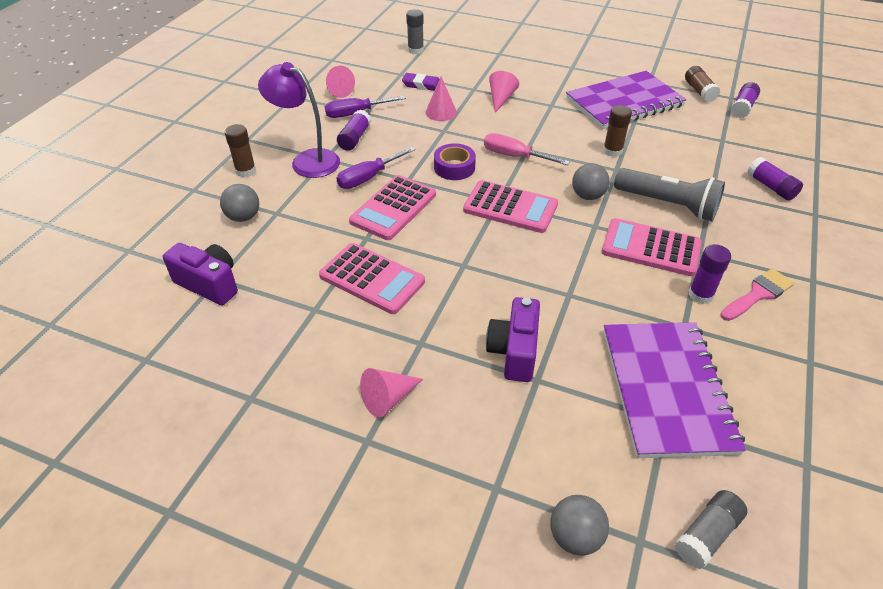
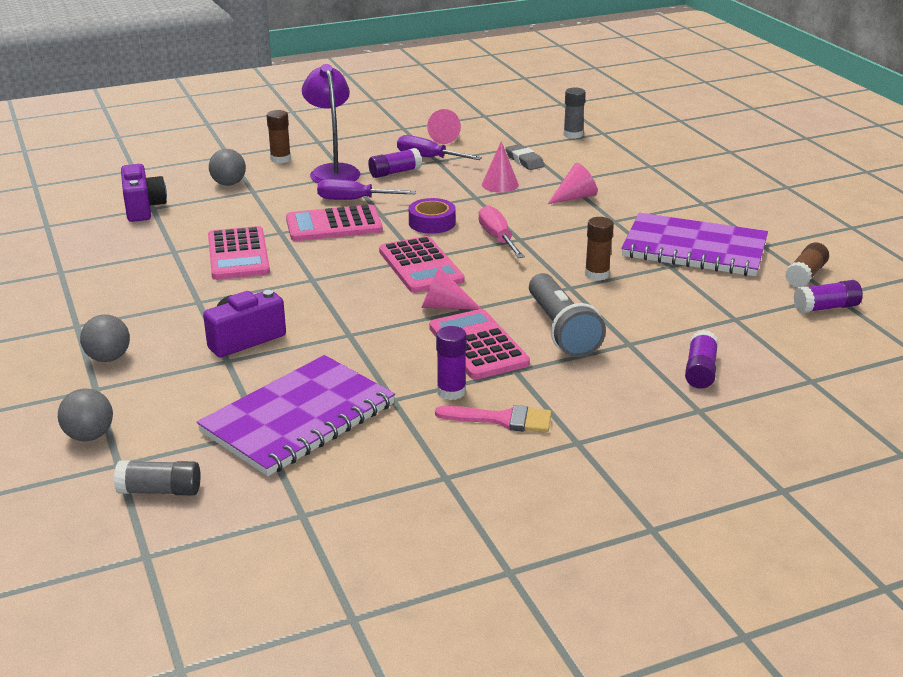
camera: 45 degrees right, 15 degrees down
pink cone [360,368,423,418] -> pink cone moved to [421,267,481,310]
purple eraser [402,73,439,91] -> grey eraser [506,144,545,170]
grey ball [572,163,610,200] -> grey ball moved to [80,314,130,362]

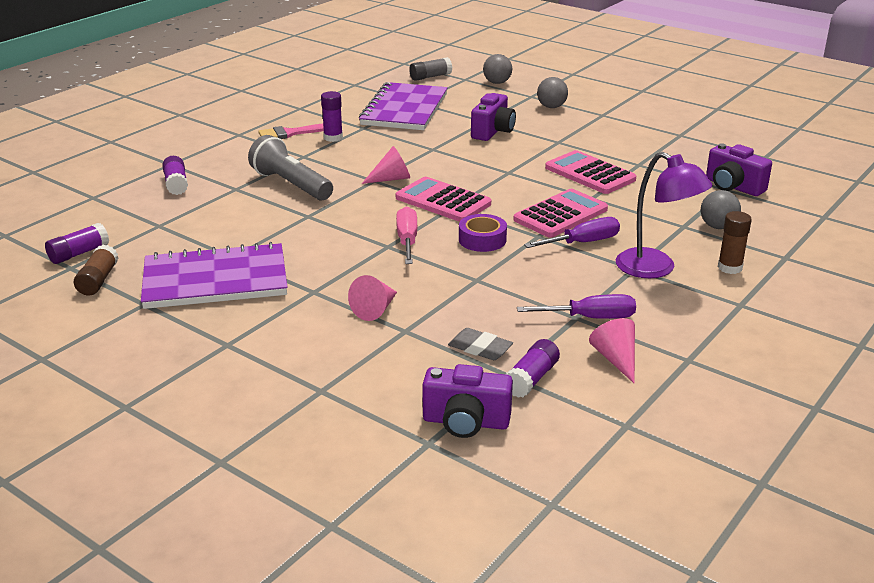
camera: 150 degrees right, 0 degrees up
purple glue stick [368,148,422,178] -> purple glue stick moved to [506,339,560,398]
pink calculator [429,309,530,379] -> none
pink screwdriver [478,205,525,258] -> pink screwdriver turned 135 degrees counterclockwise [396,206,417,264]
pink cone [482,141,519,193] -> none
grey glue stick [564,87,586,139] -> purple camera [422,364,513,438]
brown glue stick [585,217,614,281] -> none

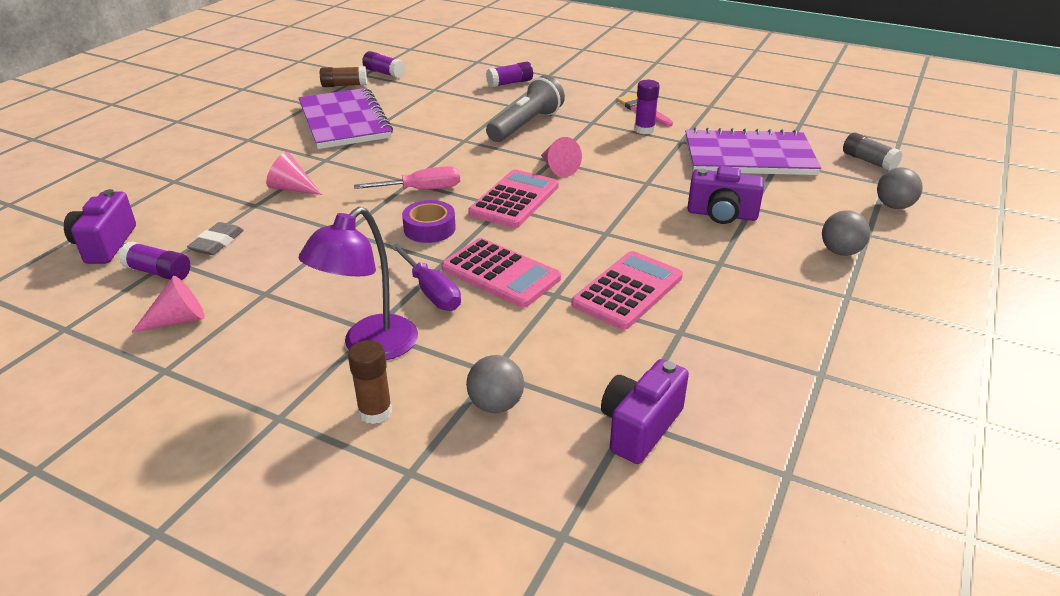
camera: 80 degrees right, 5 degrees up
purple screwdriver [517,294,636,319] -> none

